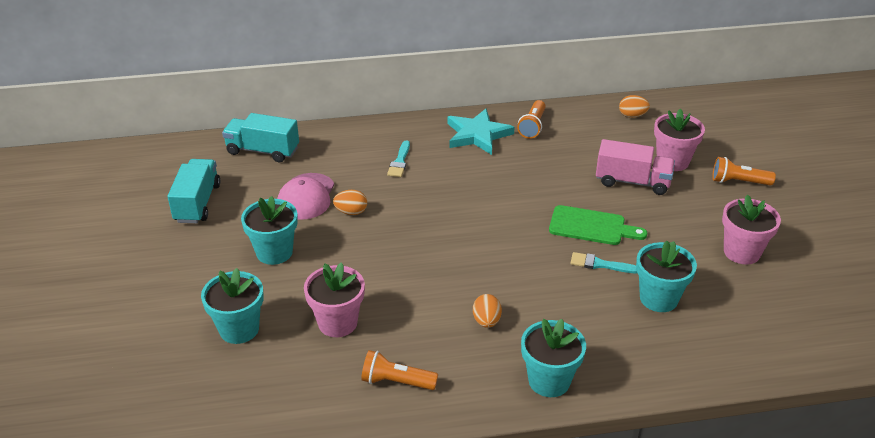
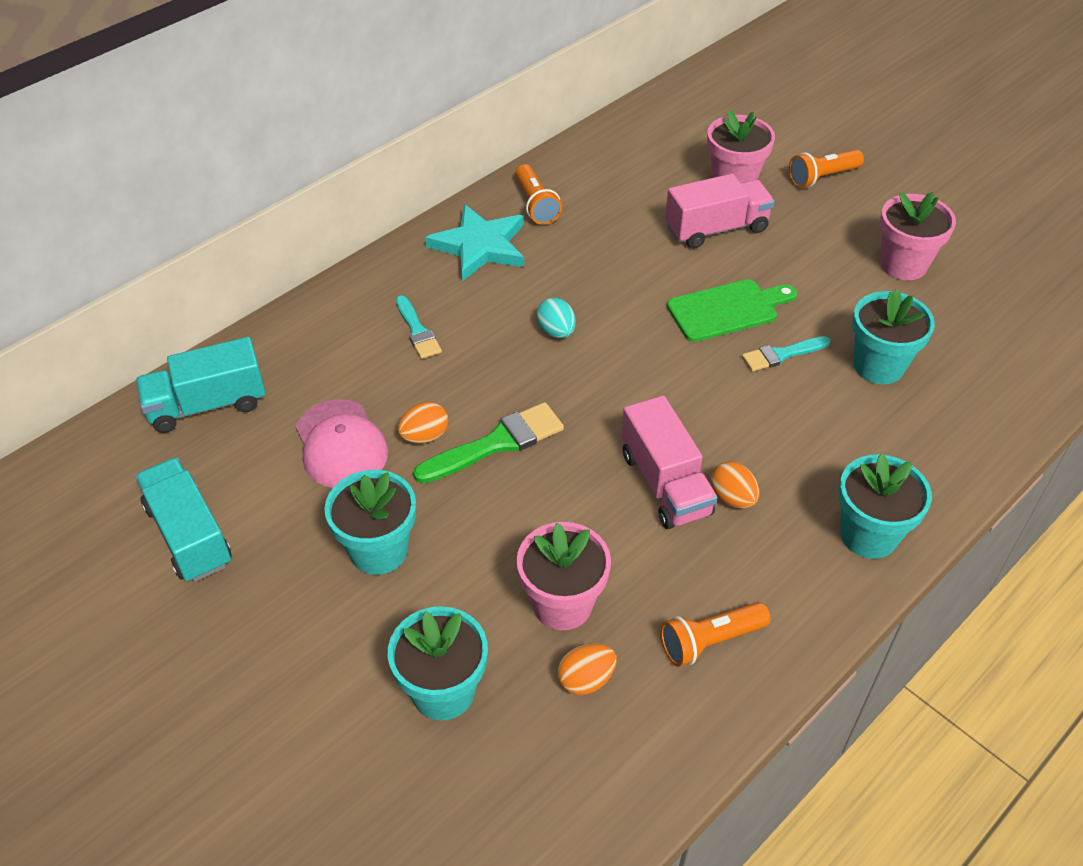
camera: 35 degrees left, 10 degrees up
orange egg [619,95,650,118] -> orange egg moved to [557,643,617,695]
none -> green brush [413,402,564,483]
none -> turquoise egg [537,297,576,338]
none -> pink truck [621,395,717,529]

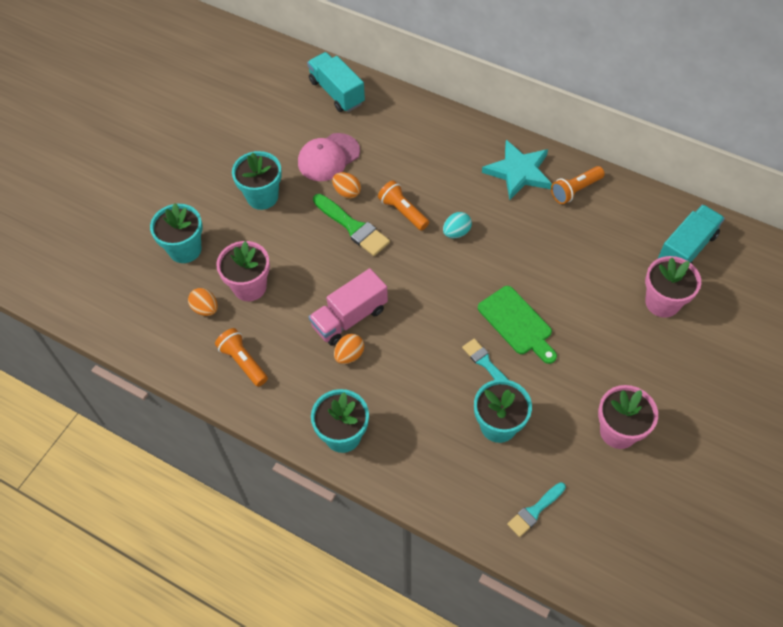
camera: 75 degrees right, 10 degrees up
turquoise truck [135,457,231,582] -> turquoise truck moved to [658,205,725,264]
turquoise brush [396,295,442,359] -> turquoise brush moved to [507,482,566,537]
pink truck [665,174,775,249] -> none
orange flashlight [788,150,864,188] -> orange flashlight moved to [378,180,429,231]

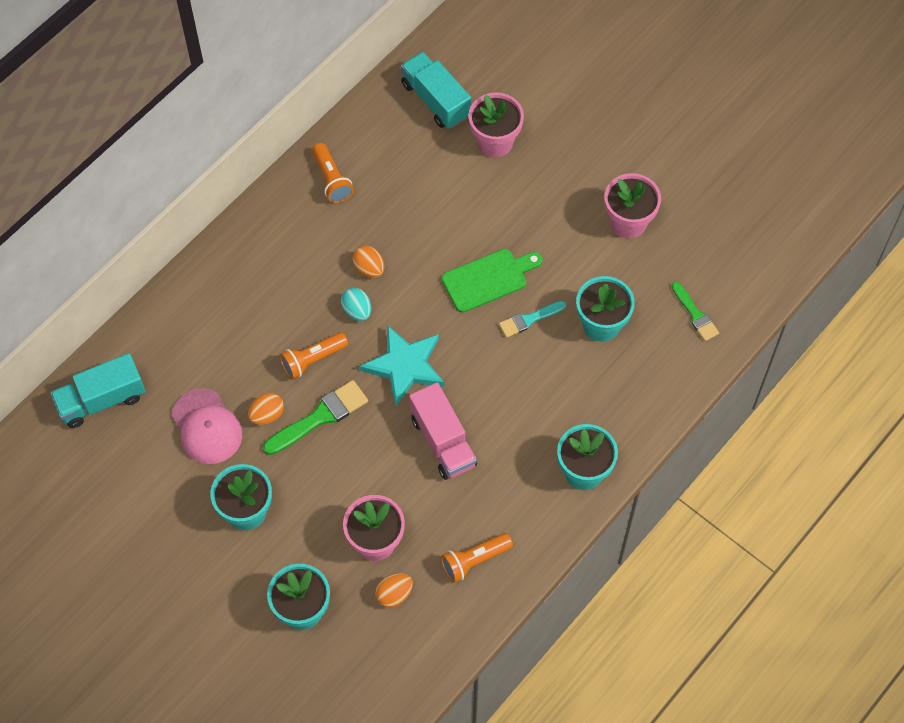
camera: 80 degrees left, 5 degrees up
orange egg [334,334,364,364] -> orange egg moved to [353,246,384,278]
turquoise star [482,140,552,200] -> turquoise star moved to [360,325,444,407]
turquoise brush [507,482,566,537] -> green brush [672,282,719,341]

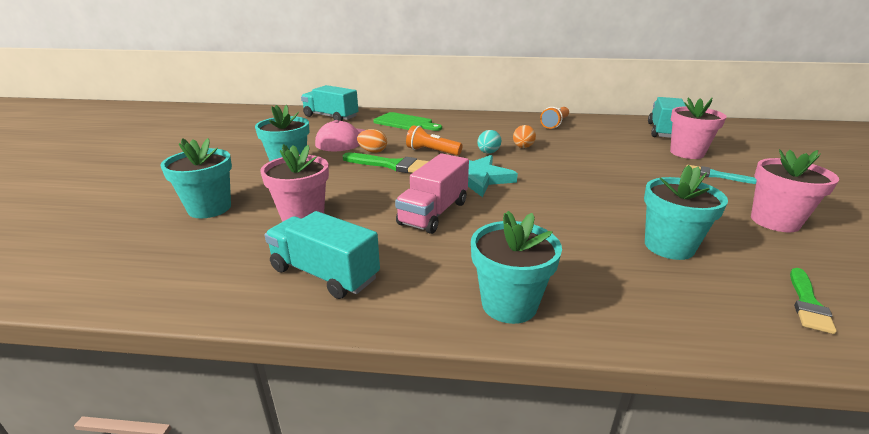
camera: 55 degrees right, 35 degrees down
orange egg [375,573,413,607] -> none
orange flashlight [441,533,513,583] -> turquoise truck [265,211,380,299]
green cutting board [442,249,543,313] -> green cutting board moved to [373,112,442,131]
turquoise brush [499,301,566,338] -> turquoise brush moved to [686,165,757,184]

